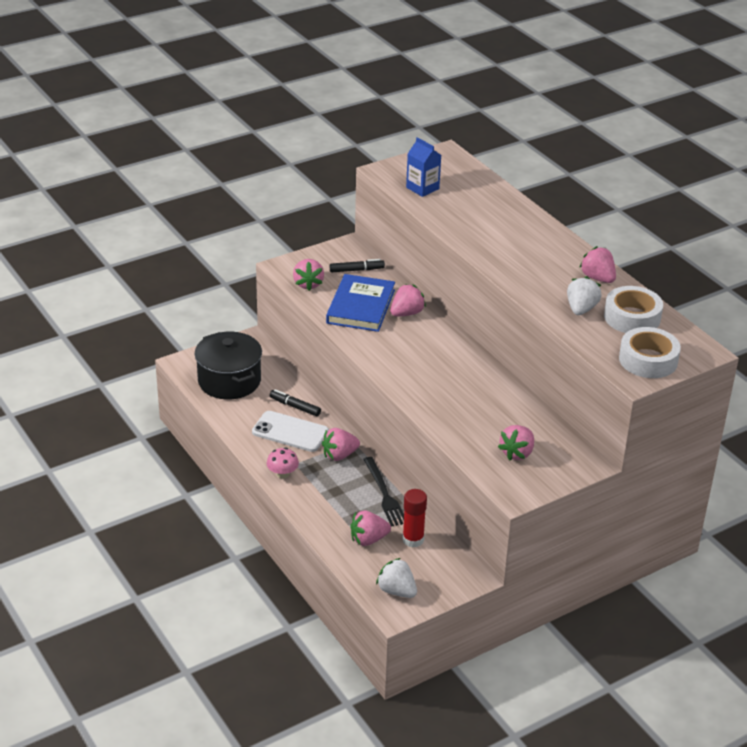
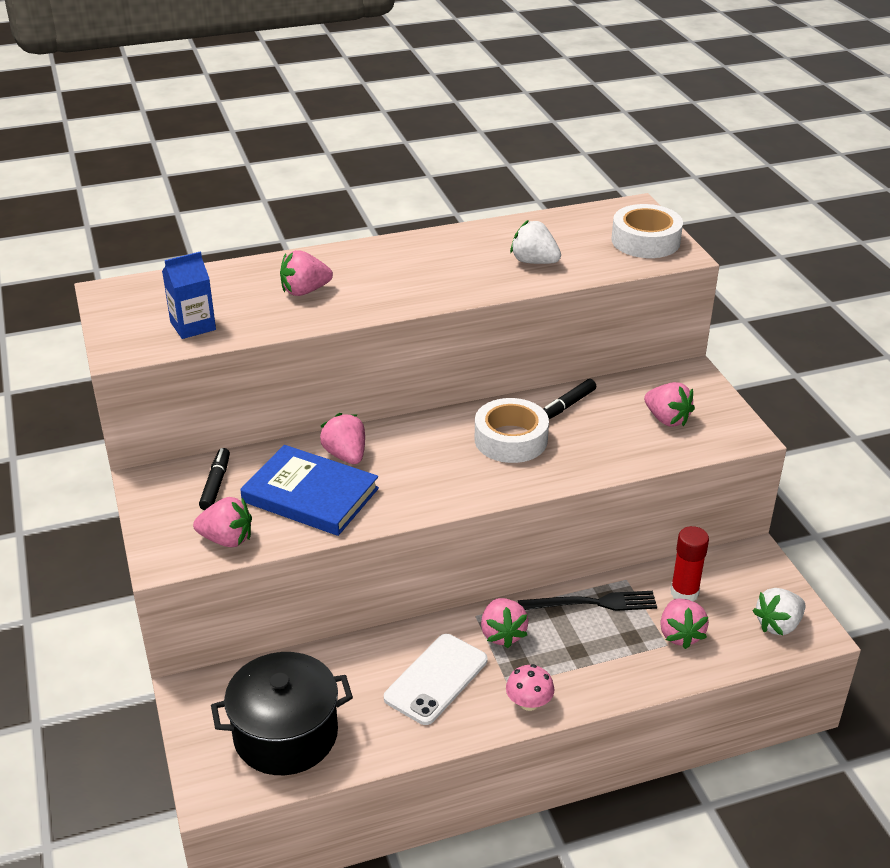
camera: 75 degrees left, 0 degrees up
black marker [270,389,321,416] -> black marker moved to [544,379,596,419]
pink strawberry [579,246,616,283] -> pink strawberry moved to [280,250,333,296]
white tape [604,286,663,333] -> white tape moved to [475,398,549,463]

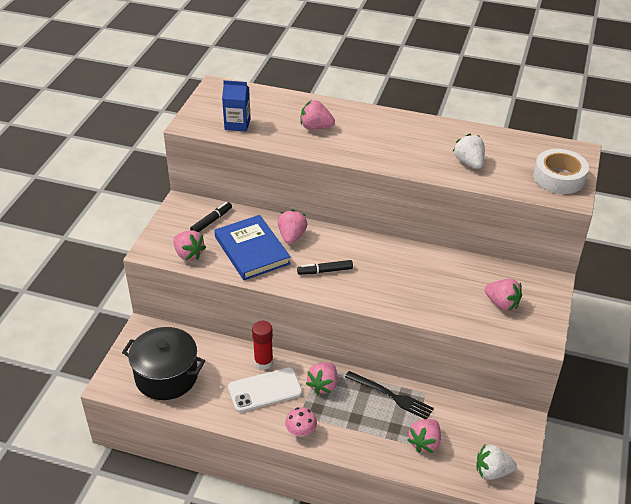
camera: 35 degrees right, 5 degrees up
white tape [475,398,549,463] -> none
black marker [544,379,596,419] -> black marker moved to [297,260,353,275]
pink strawberry [644,382,695,427] -> pink strawberry turned 45 degrees counterclockwise [484,279,522,311]
red glue stick [670,526,709,602] -> red glue stick moved to [252,321,273,370]

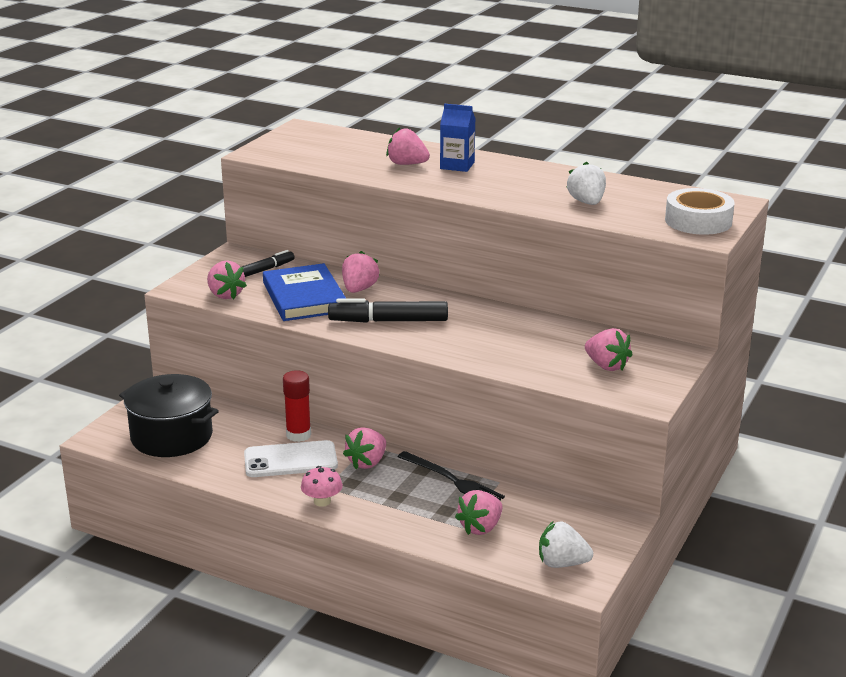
camera: 10 degrees right, 15 degrees down
blue carton [222,80,251,131] -> blue carton moved to [440,104,475,172]
black marker [297,260,353,275] -> black marker [328,298,448,323], size x1.66

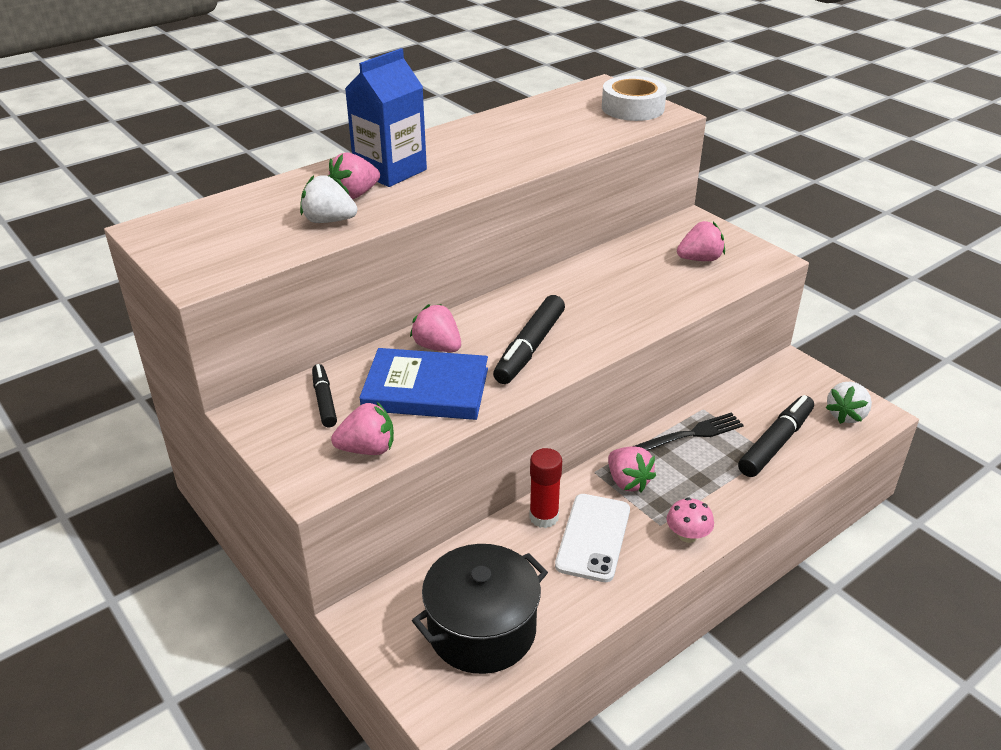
camera: 65 degrees left, 10 degrees up
blue carton [440,104,475,172] -> blue carton [345,48,427,187], size x1.56
pink strawberry [455,490,502,535] -> black marker [738,395,814,477]
white strawberry [567,162,606,205] -> white strawberry moved to [300,175,357,223]

